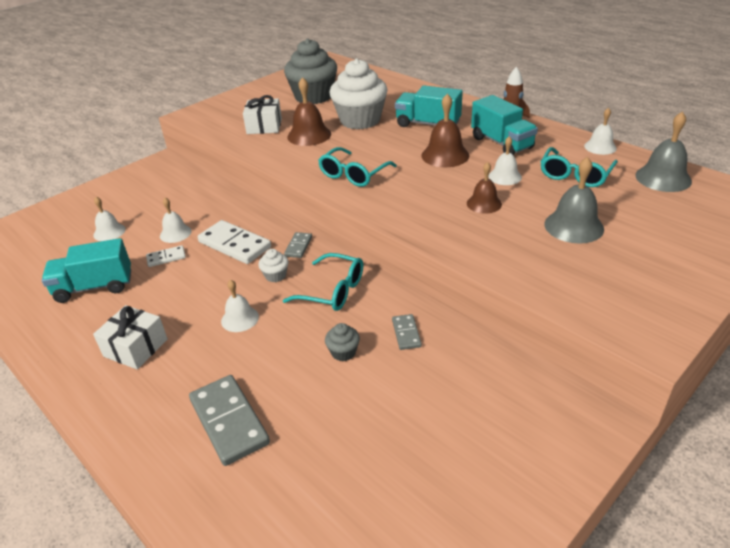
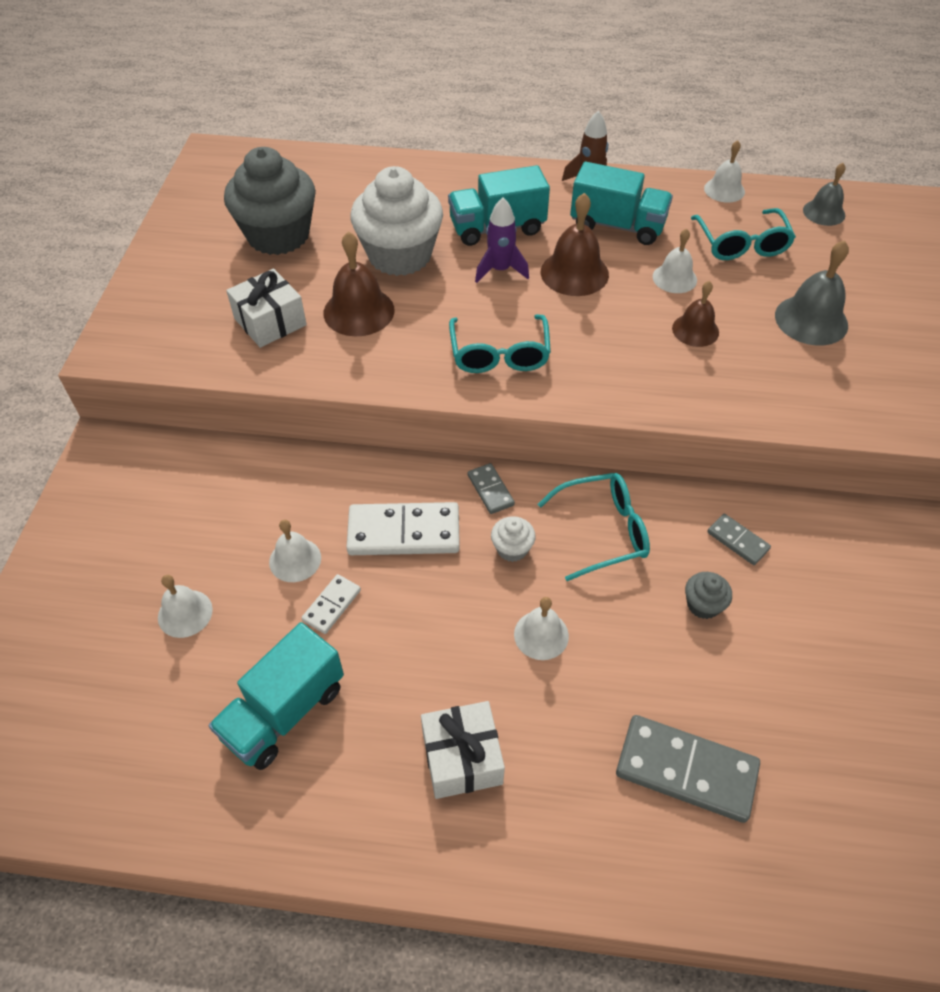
camera: 40 degrees left, 15 degrees up
grey bell [635,112,692,192] -> grey bell [803,163,846,226], size x0.64
none -> purple rocket [475,198,529,283]

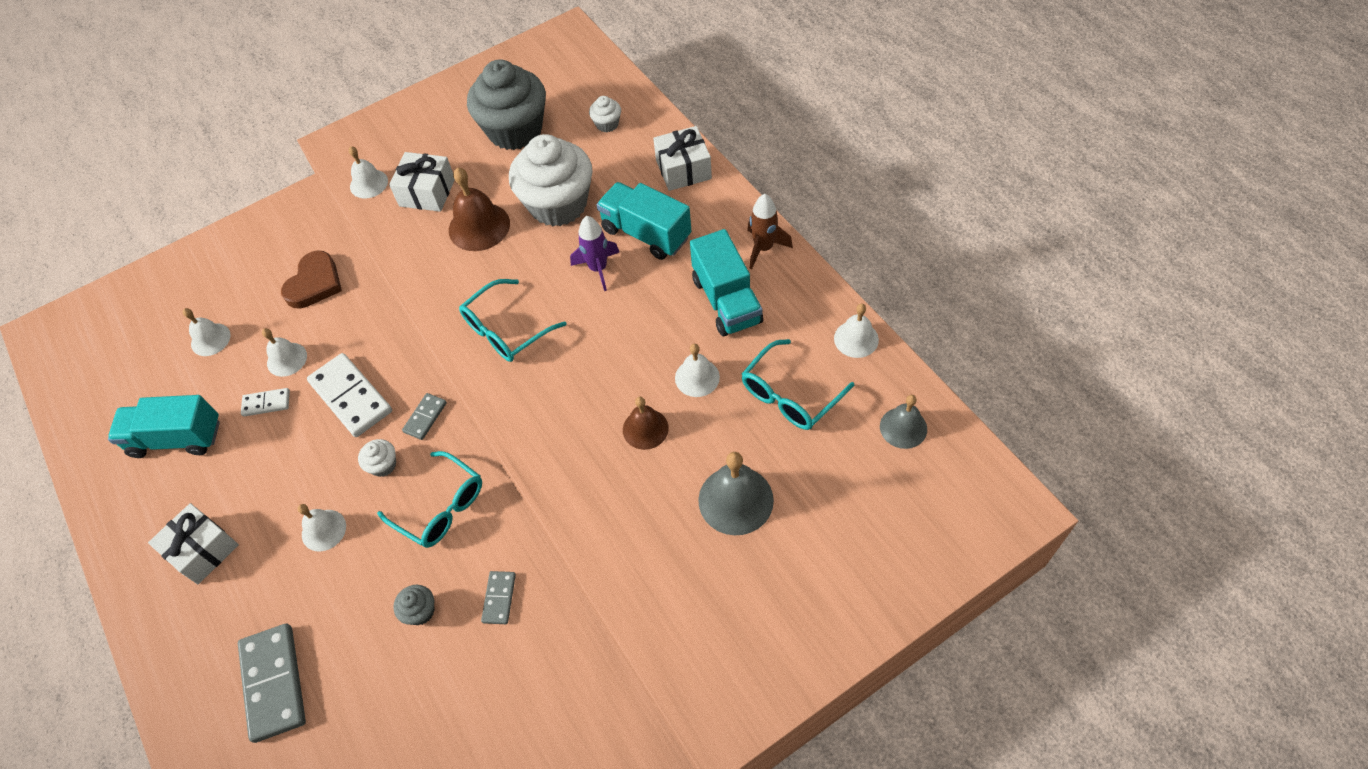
camera: 55 degrees right, 5 degrees up
brown bell [541,193,609,296] -> none
none -> brown heart [281,250,342,309]
none -> white bell [349,146,388,198]
none -> white cupcake [589,96,621,132]
none -> white gift [653,126,712,191]

